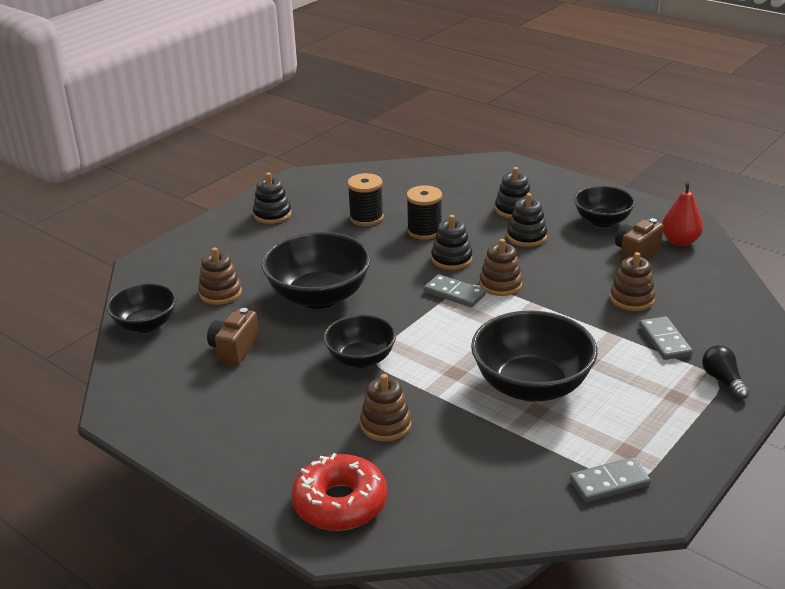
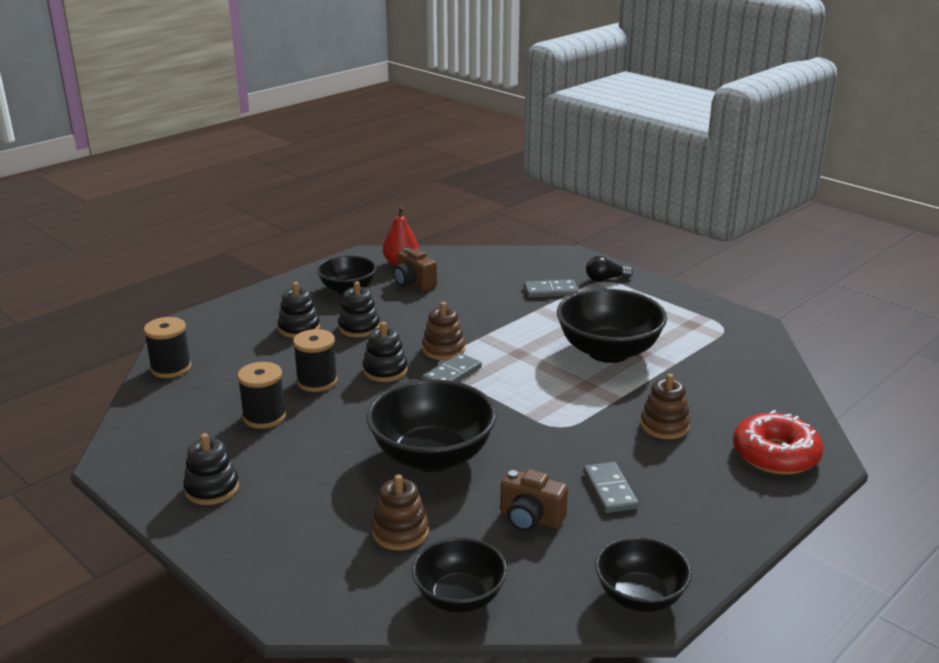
camera: 85 degrees left, 5 degrees down
black bowl [323,315,396,368] -> black bowl moved to [595,537,692,612]
grey domino [570,457,651,502] -> grey domino moved to [584,462,639,513]
brown stacking toy [610,252,655,311] -> none
none -> black spool [144,317,191,378]

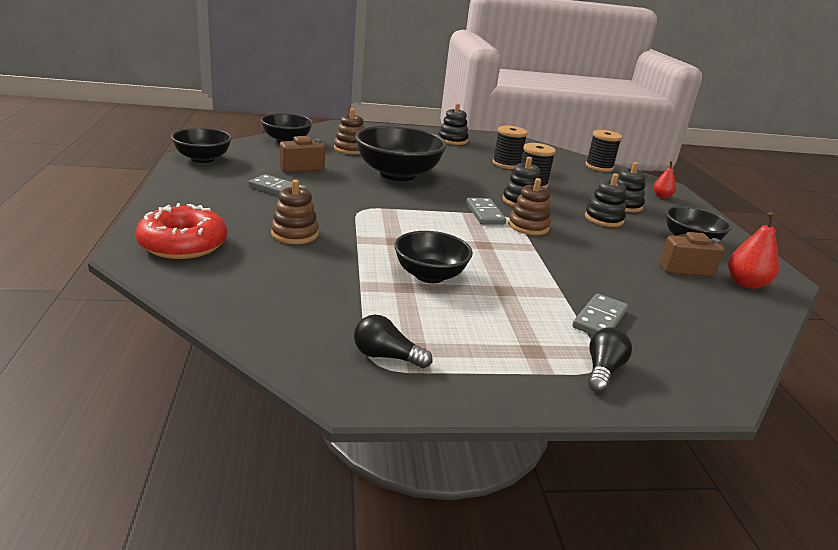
camera: 125 degrees right, 0 degrees up
black bowl [557,289,667,363] -> black bowl [394,231,473,283], size x0.61
none -> black light bulb [354,315,433,368]
none -> red pear [653,161,676,198]

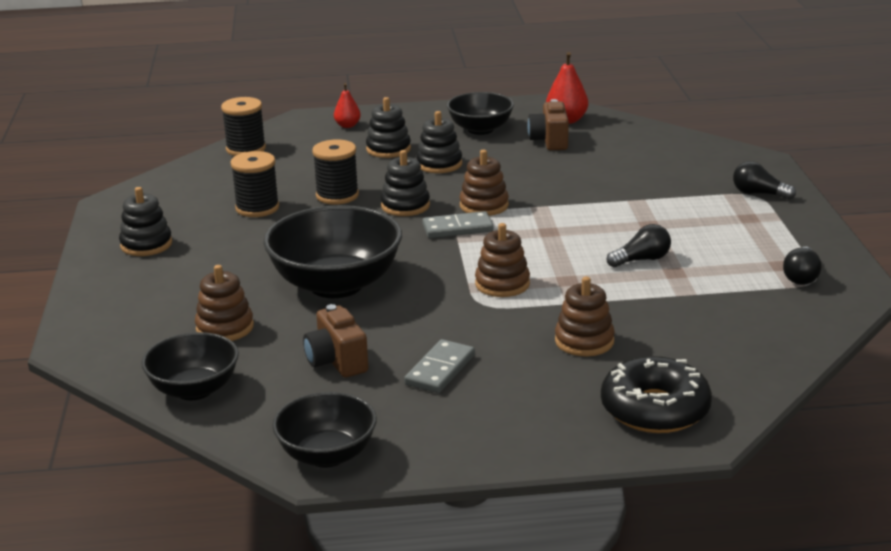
camera: 85 degrees left, 0 degrees up
red donut [135,203,227,259] -> black donut [601,356,712,433]
black bowl [394,231,473,283] -> black light bulb [606,224,671,267]
grey domino [573,293,628,335] -> none
none -> brown stacking toy [475,223,530,297]

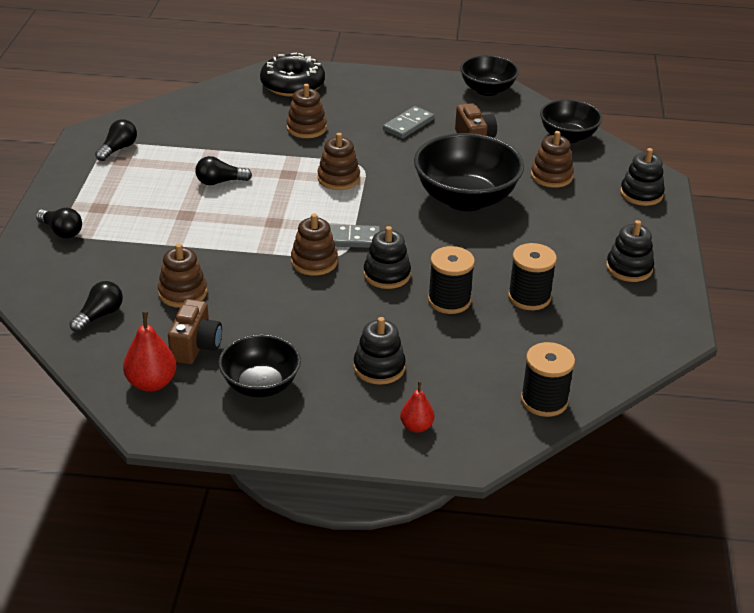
camera: 170 degrees left, 10 degrees up
black stacking toy [416,111,462,173] -> black stacking toy moved to [620,148,665,206]
none -> black light bulb [69,281,123,332]
none -> brown stacking toy [158,244,207,308]

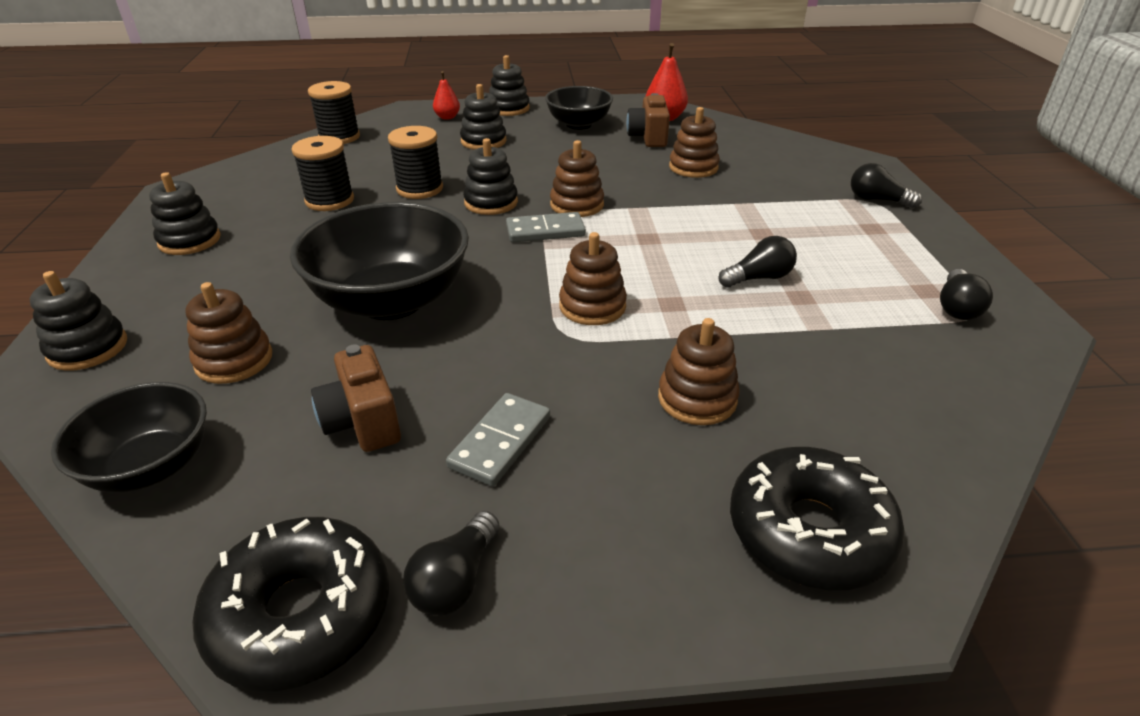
camera: 170 degrees right, 0 degrees up
black light bulb [69,281,123,332] -> black light bulb moved to [403,511,499,616]
black bowl [460,55,519,96] -> black donut [192,517,389,692]
none -> black stacking toy [489,55,530,116]

